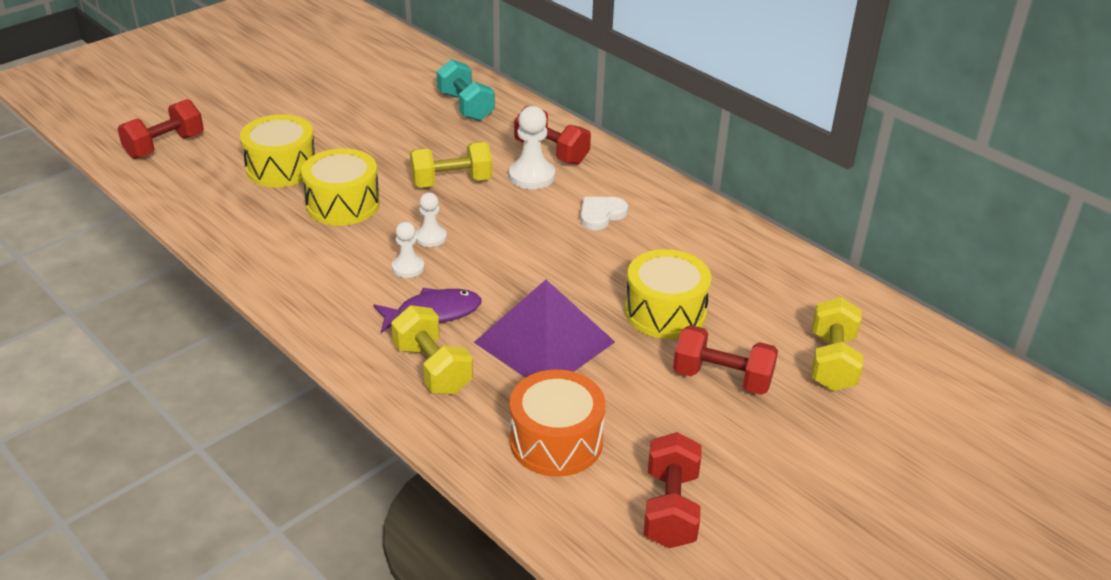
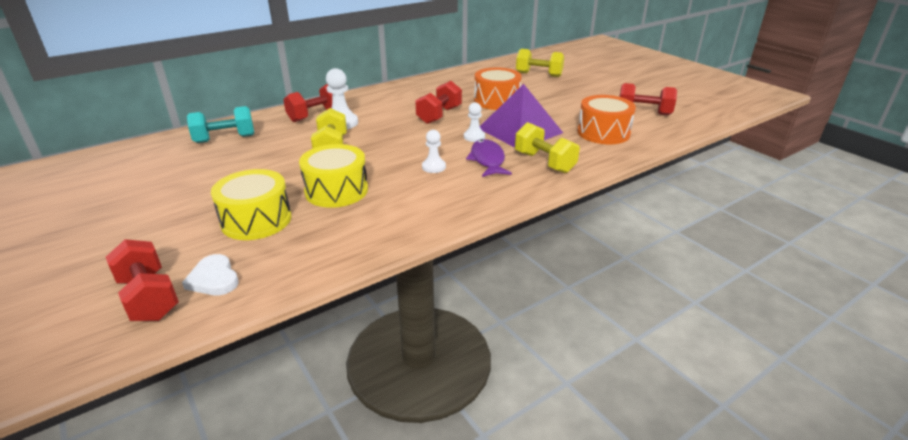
camera: 80 degrees left, 5 degrees down
yellow dumbbell [391,305,473,394] -> yellow dumbbell turned 75 degrees clockwise [515,122,580,173]
white pawn [415,193,447,247] -> white pawn moved to [464,102,485,142]
white heart [580,197,628,230] -> white heart moved to [182,254,239,296]
yellow drum [625,249,711,339] -> orange drum [474,67,522,110]
red dumbbell [673,325,778,395] -> red dumbbell moved to [415,81,462,124]

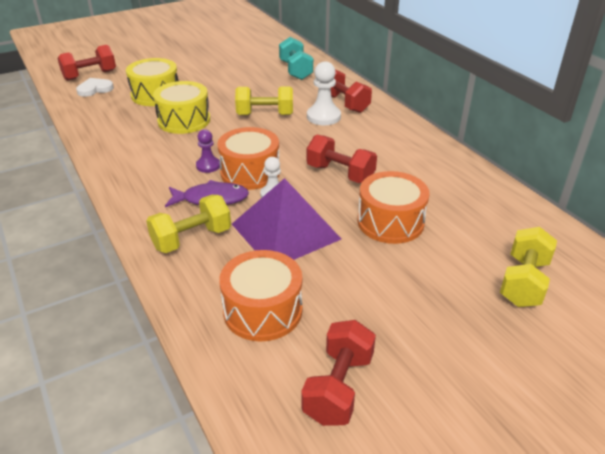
camera: 95 degrees right, 5 degrees up
white pawn [422,130,446,173] -> purple pawn [196,129,220,173]
none -> orange drum [217,127,280,190]

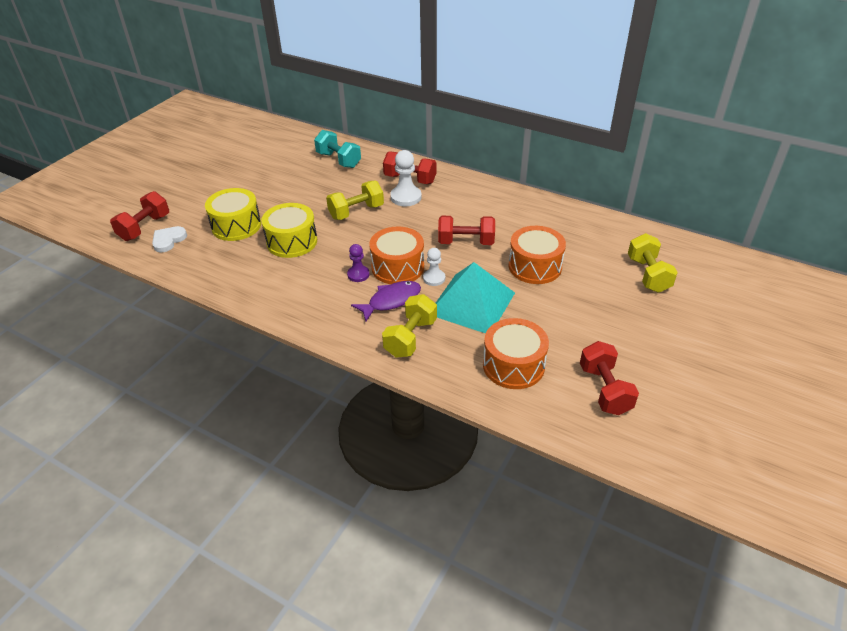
camera: 30 degrees left, 5 degrees up
purple pyramid [232,178,341,260] -> turquoise pyramid [436,262,515,333]

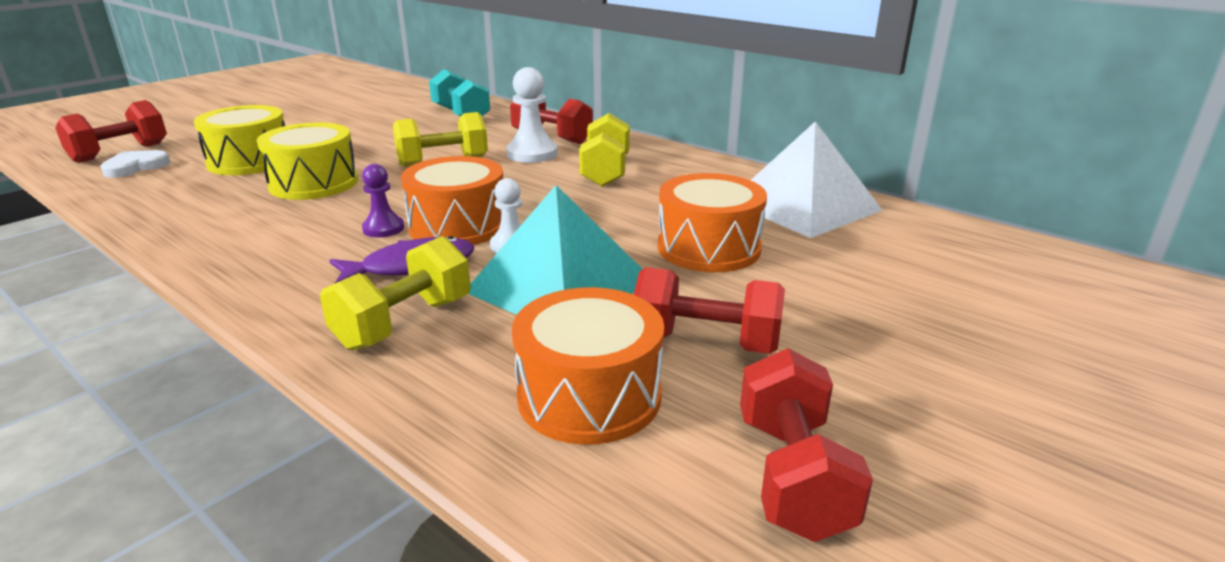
camera: 10 degrees right, 15 degrees down
red dumbbell [438,216,495,245] -> red dumbbell moved to [634,267,785,354]
yellow dumbbell [628,233,678,293] -> yellow dumbbell moved to [579,113,630,187]
none -> white pyramid [751,121,883,238]

